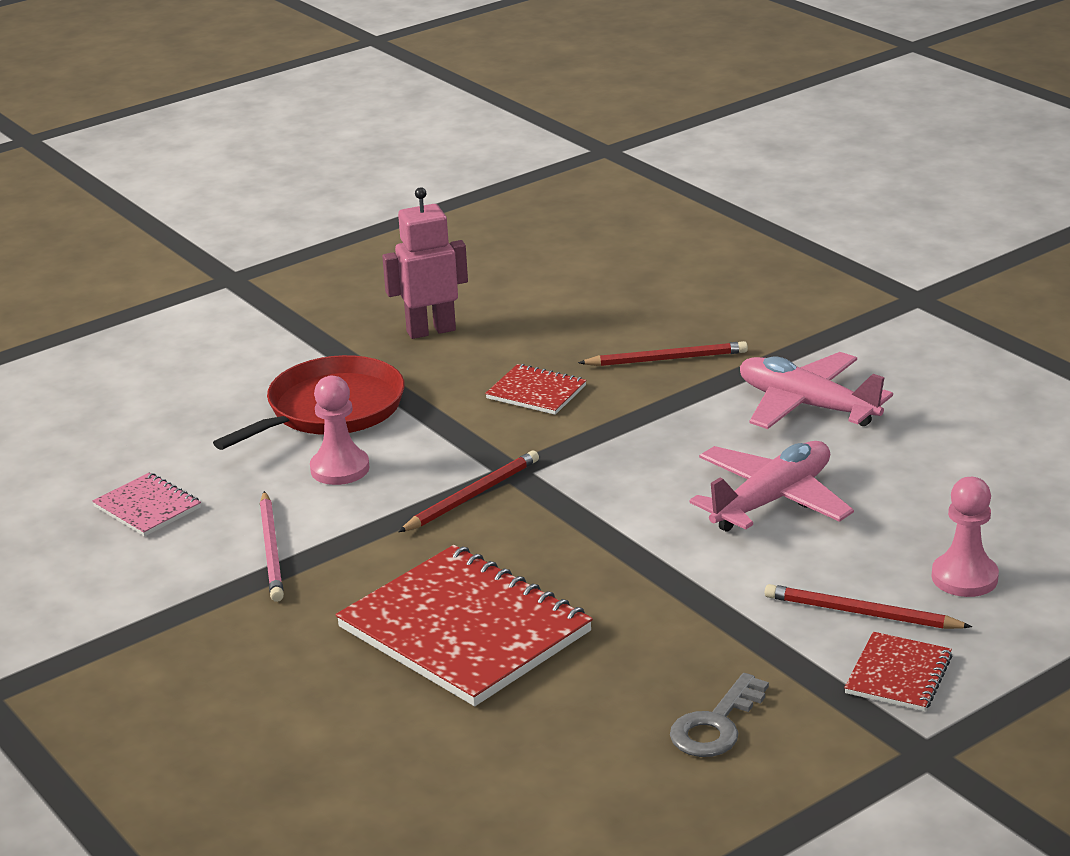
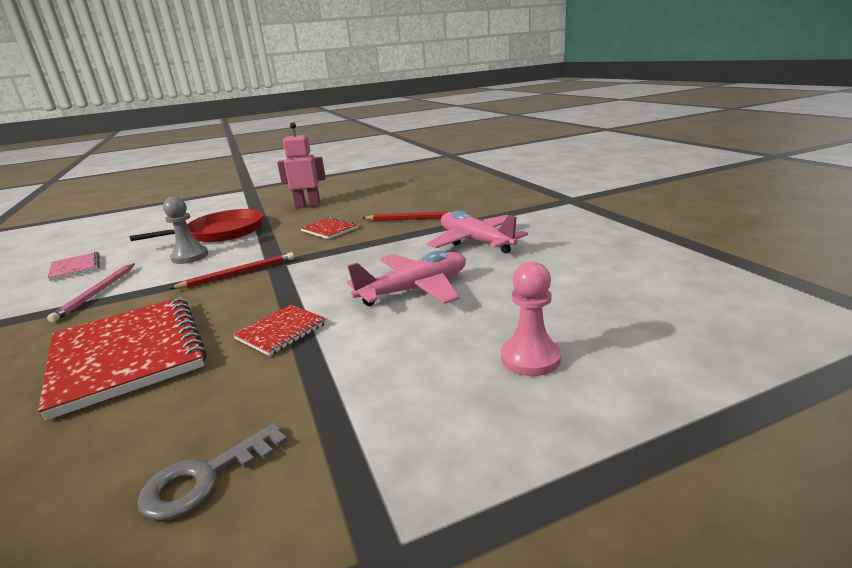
camera: 15 degrees right, 5 degrees down
pink pawn [310,376,370,485] -> grey pawn [163,197,208,264]
red pencil [765,584,972,629] -> none
red notebook [844,632,953,711] -> red notebook moved to [233,305,327,356]

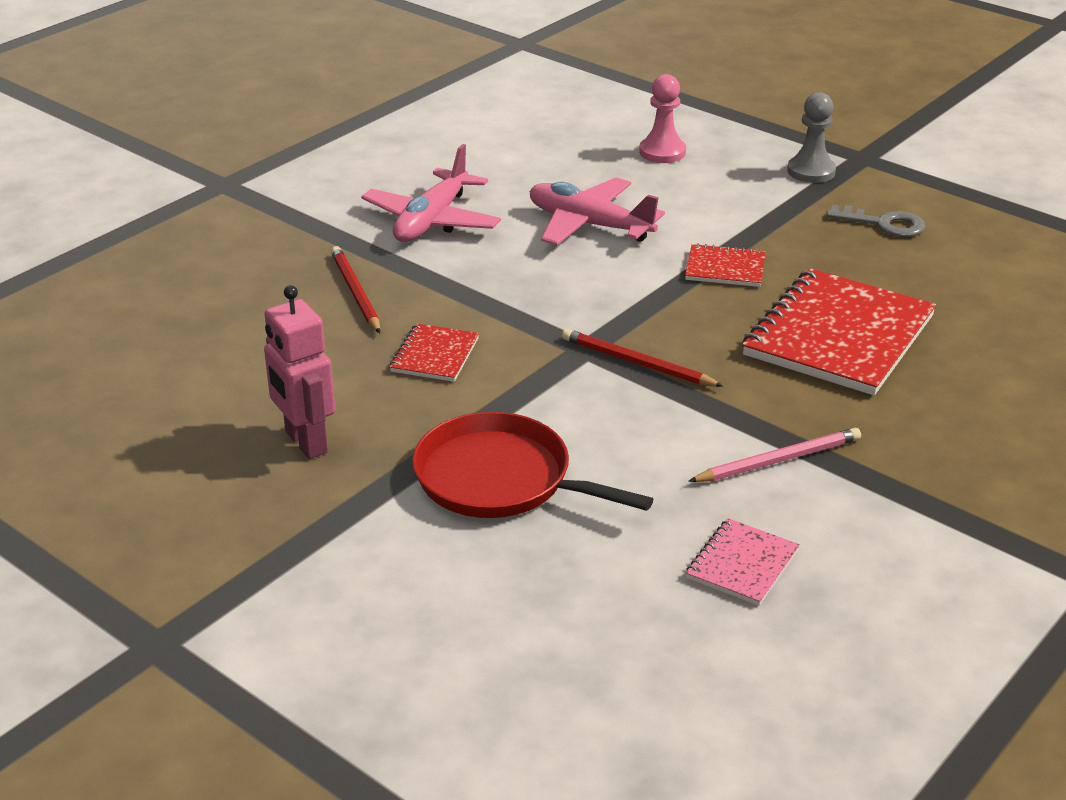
camera: 120 degrees left, 10 degrees up
grey pawn [163,197,208,264] -> grey pawn moved to [787,92,836,183]

